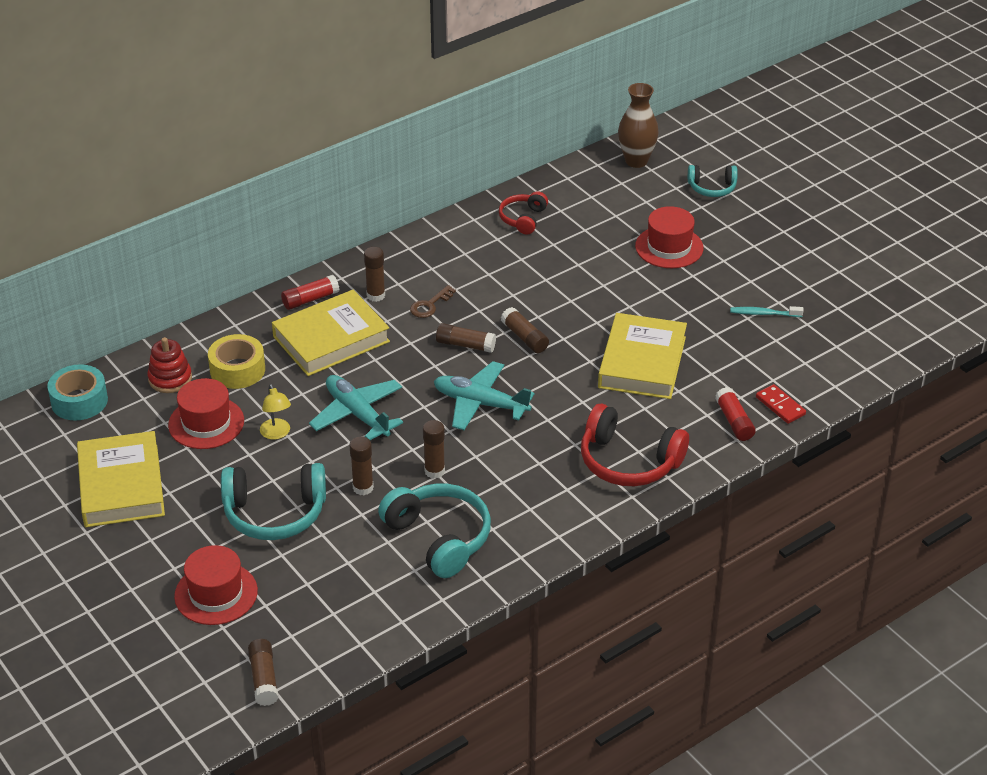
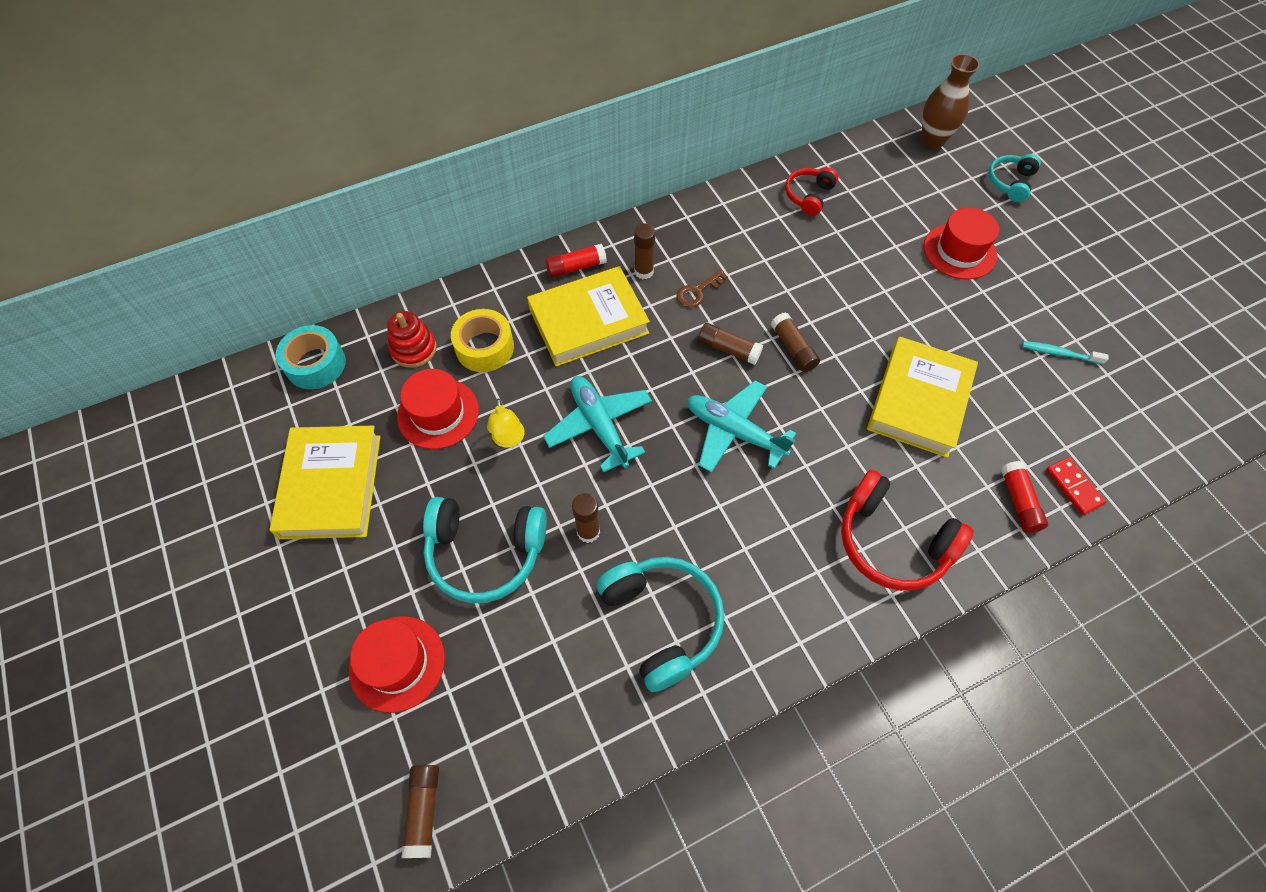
camera: 10 degrees right, 20 degrees up
brown glue stick [423,420,445,479] -> none
turquoise headphones [688,165,738,197] -> turquoise headphones turned 105 degrees clockwise [988,154,1041,202]

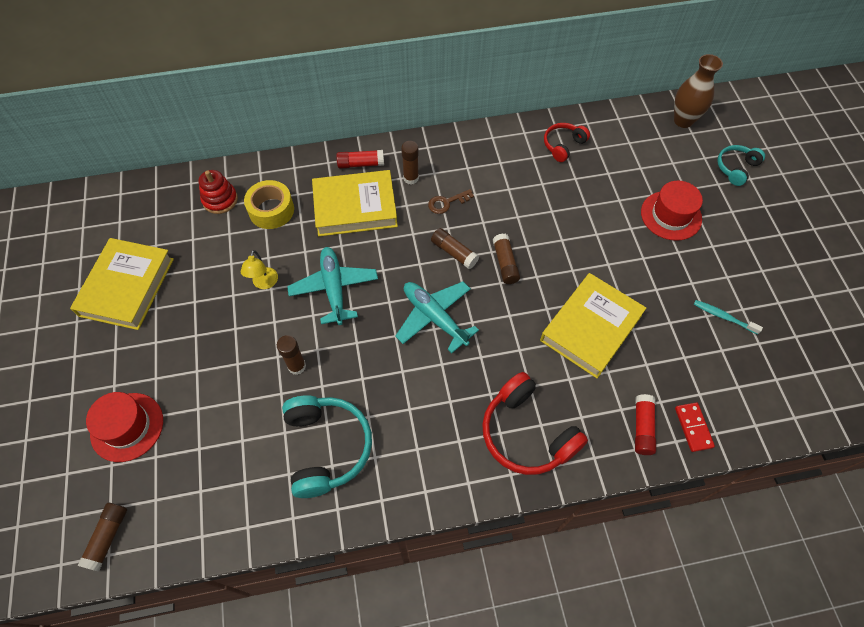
camera: 15 degrees right, 0 degrees up
turquoise tape [276,325,346,390] -> none
red hat [397,369,479,449] -> none
turquoise headphones [423,497,547,603] -> none

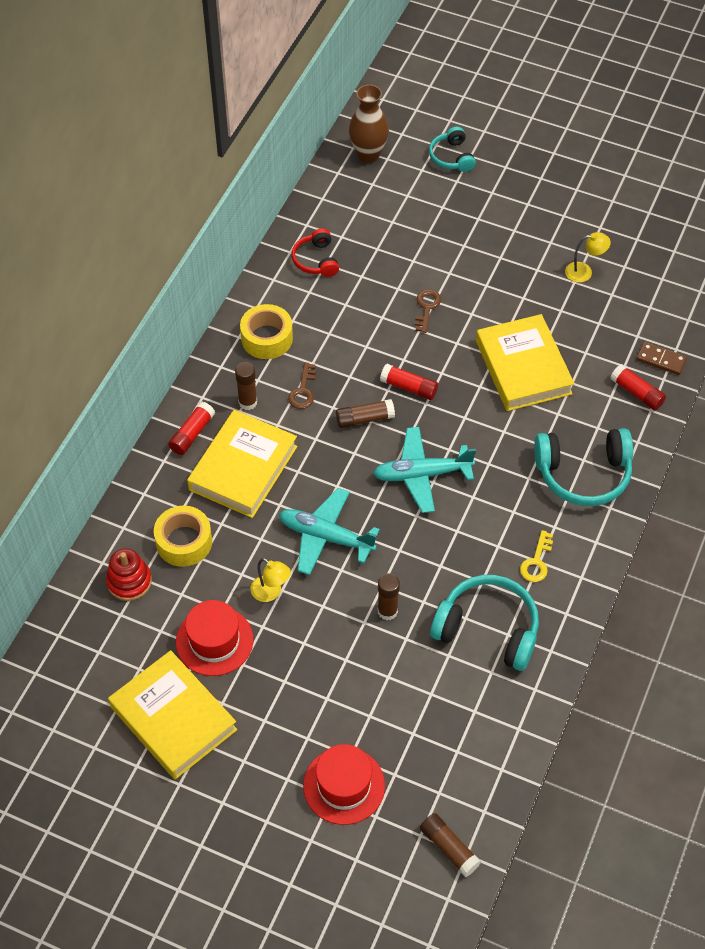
camera: 55 degrees left, 5 degrees down
red headphones [482,372,588,475] -> turquoise headphones [534,428,633,506]
brown glue stick [493,233,520,284] -> red glue stick [380,364,438,400]
red hat [641,181,703,241] -> red hat moved to [176,600,253,676]
red domino [675,402,715,452] -> brown domino [637,342,687,375]
turquoise toothbrush [694,300,763,334] -> yellow lamp [565,232,611,282]
none -> yellow tape [240,304,293,359]
none -> brown key [415,289,441,333]
none -> yellow key [520,530,553,582]

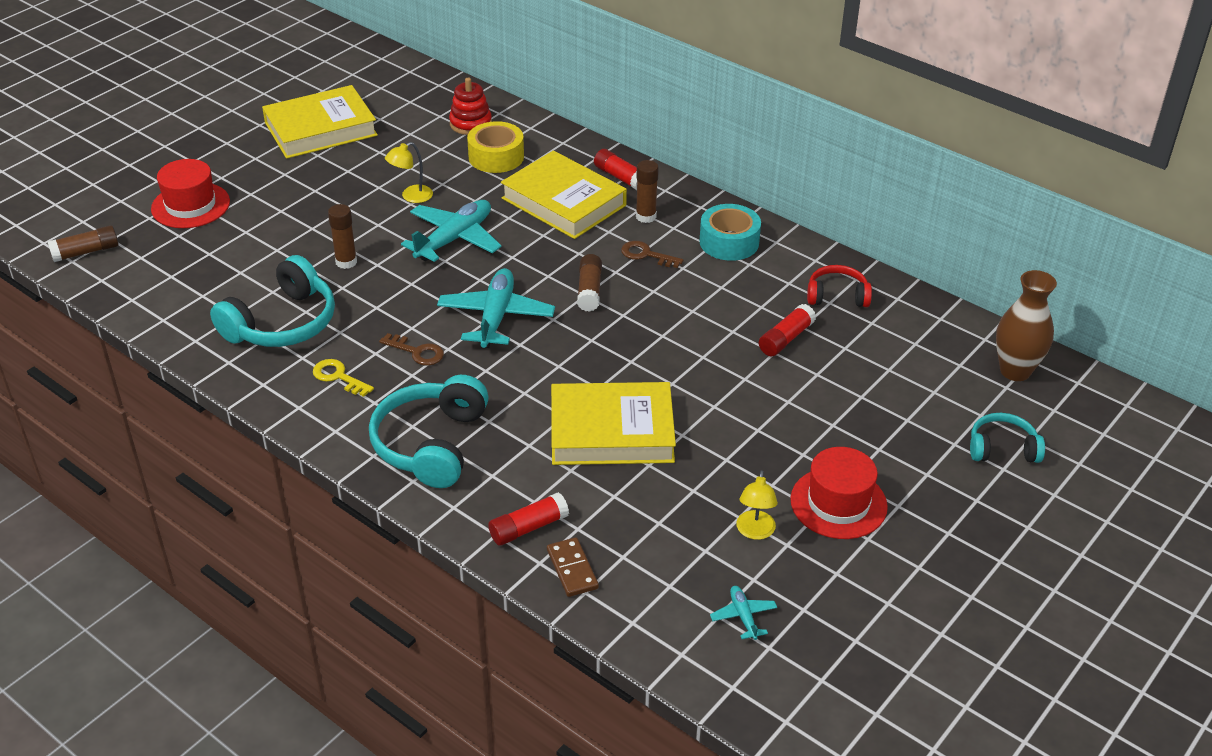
camera: 105 degrees right, 15 degrees down
red hat [176,600,253,676] -> red hat moved to [790,447,888,539]
yellow tape [240,304,293,359] -> turquoise tape [700,204,761,261]
red glue stick [380,364,438,400] -> red glue stick moved to [759,304,816,356]
brown key [415,289,441,333] -> brown key moved to [379,333,444,366]
brown domino [637,342,687,375] -> brown domino turned 60 degrees counterclockwise [547,537,599,597]
none -> turquoise plane [710,586,777,640]

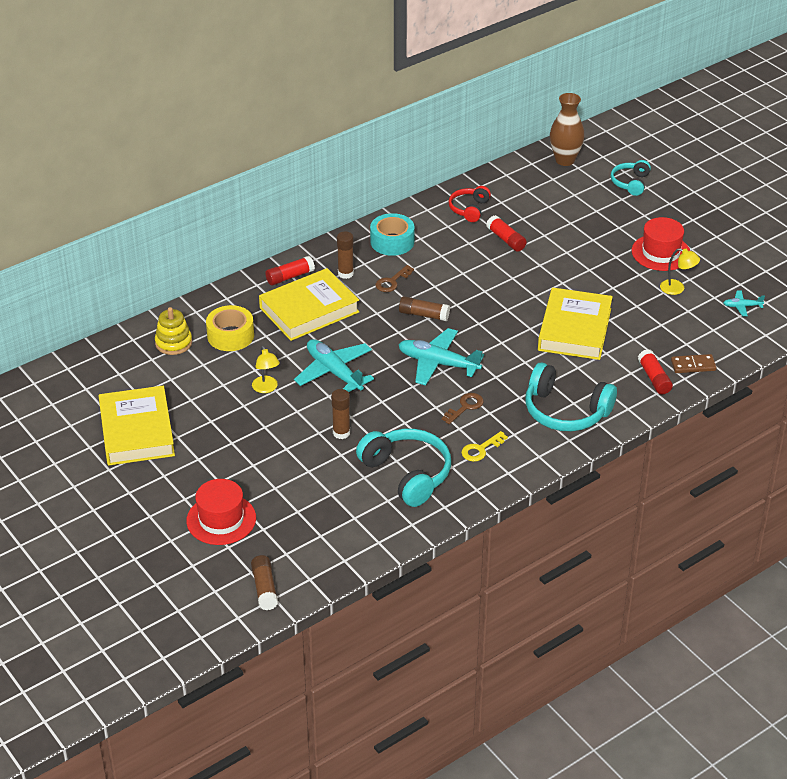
camera: 75 degrees left, 0 degrees up
red stacking toy [449,78,492,135] -> yellow stacking toy [155,307,192,355]

